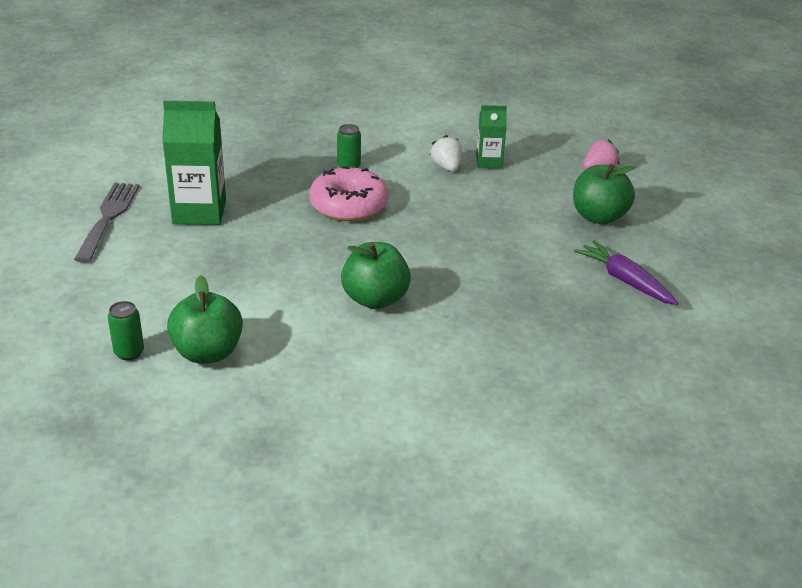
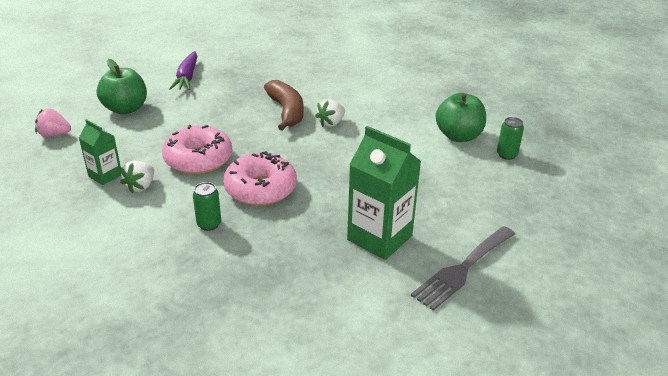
camera: 140 degrees left, 0 degrees up
green apple [341,242,411,309] -> white strawberry [315,99,345,127]
none -> pink donut [162,125,232,174]
none -> brown banana [264,80,304,131]

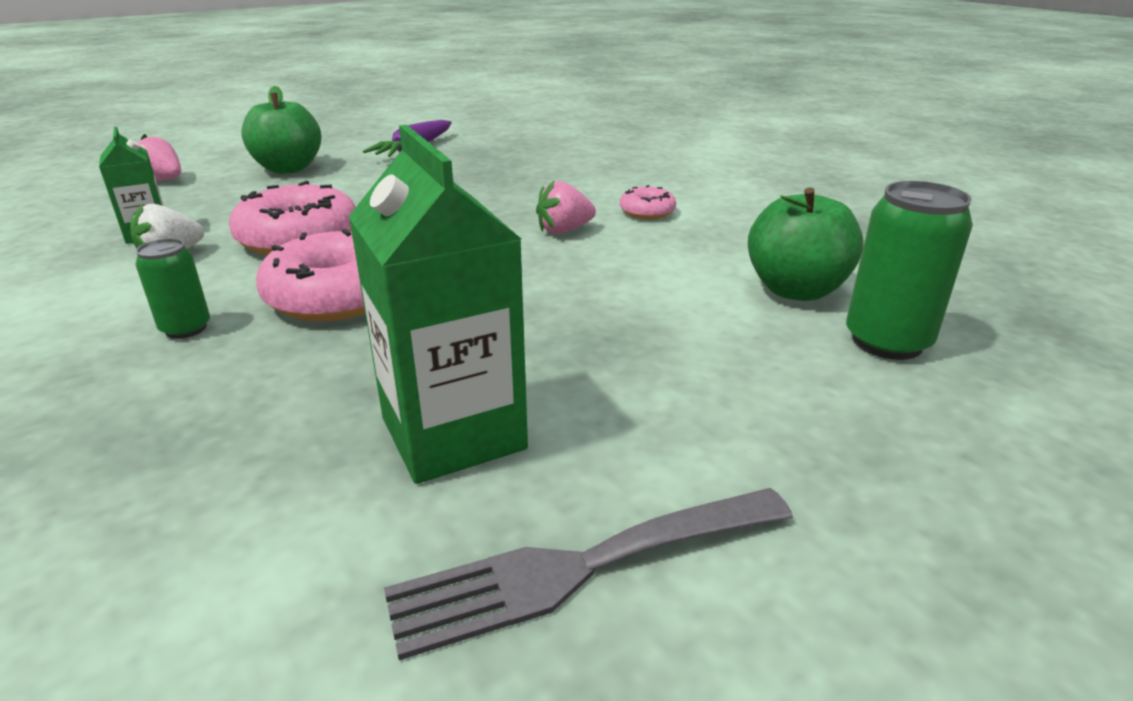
camera: 25 degrees right, 5 degrees down
brown banana [264,80,304,131] -> none
white strawberry [315,99,345,127] -> pink strawberry [536,180,596,234]
green can [497,117,524,160] -> green can [846,181,973,360], size x1.69
none -> pink donut [620,185,676,219]

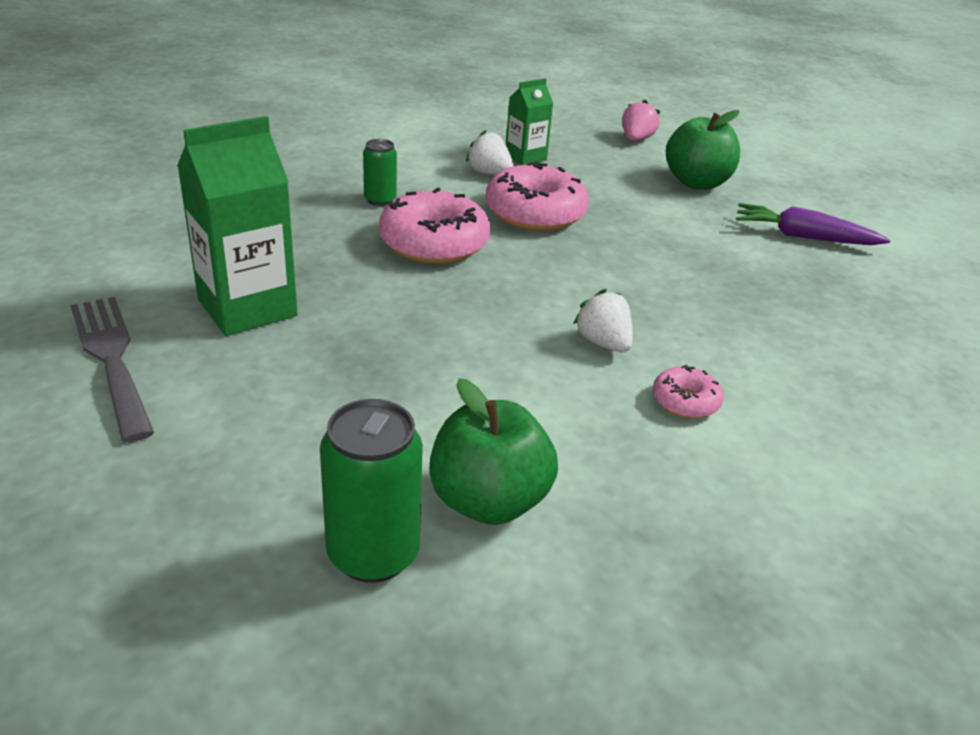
camera: 80 degrees right, 5 degrees up
pink strawberry [536,180,596,234] -> white strawberry [573,289,633,352]

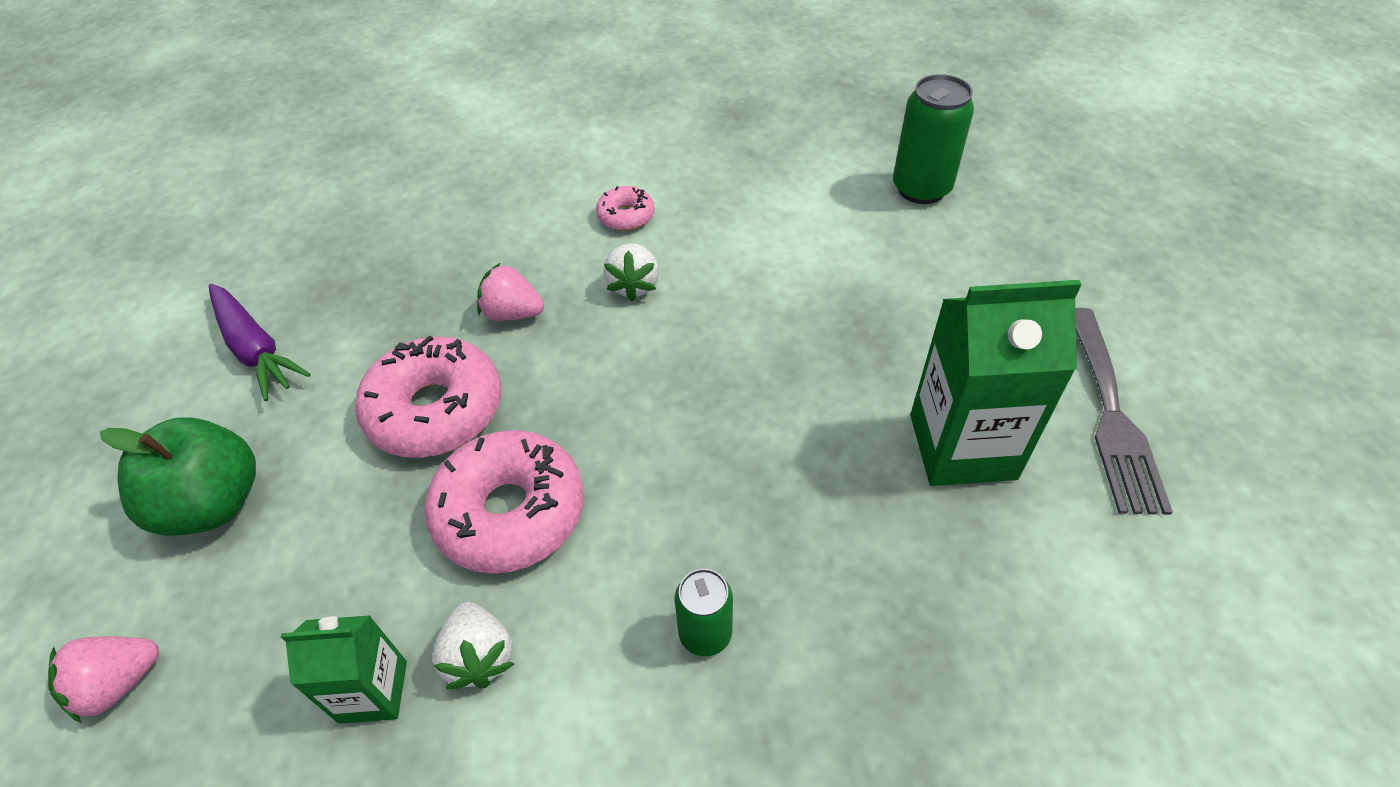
camera: 145 degrees left, 15 degrees up
pink donut [379,187,490,264] -> pink donut moved to [355,335,501,458]
green apple [429,378,558,525] -> none
none -> pink strawberry [477,262,544,321]

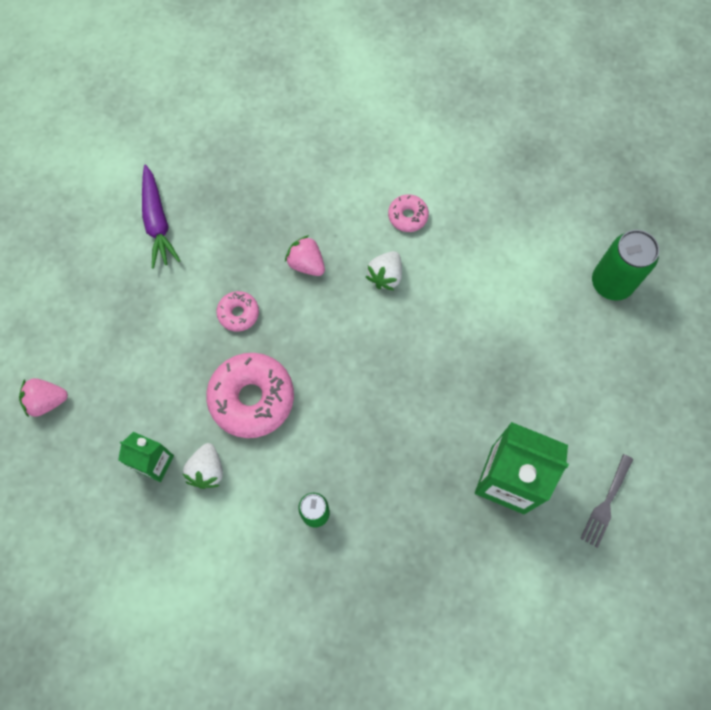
camera: 25 degrees right, 20 degrees up
green apple [100,417,256,536] -> none
pink donut [355,335,501,458] -> pink donut [216,291,259,332], size x0.51
grey fork [1075,308,1173,515] -> grey fork [580,454,633,548], size x0.62

